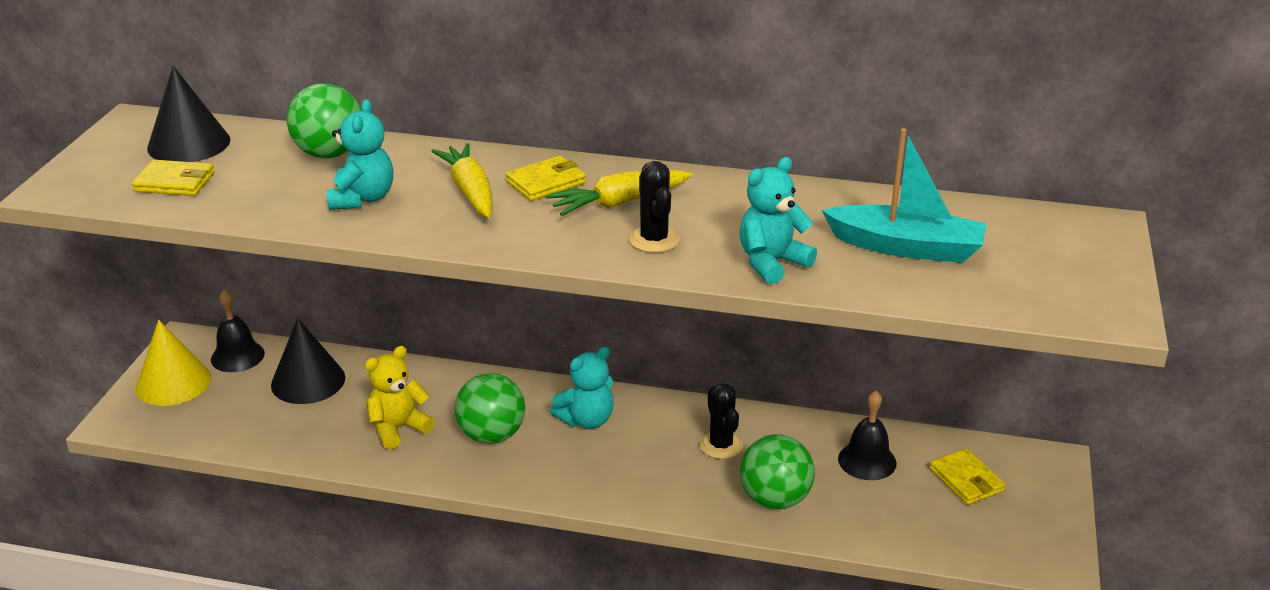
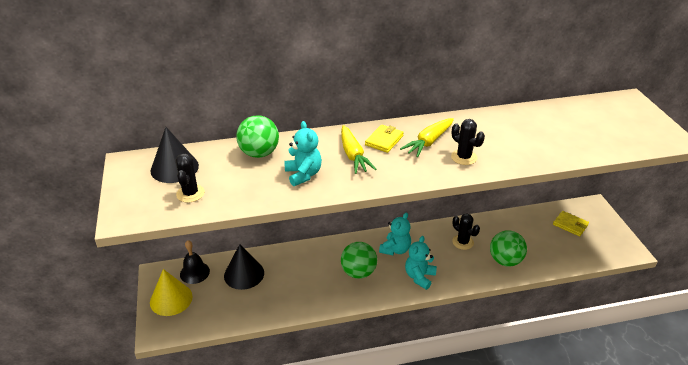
camera: 25 degrees left, 5 degrees up
yellow wallet [132,160,215,196] -> black cactus [176,153,205,203]
yellow teddy bear [365,346,434,449] -> none
yellow carrot [432,143,493,218] -> yellow carrot turned 150 degrees counterclockwise [341,125,376,174]
turquoise teddy bear [739,157,817,284] -> turquoise teddy bear moved to [405,236,437,290]
turquoise boat [822,128,986,263] -> none
black bell [838,390,897,480] -> none

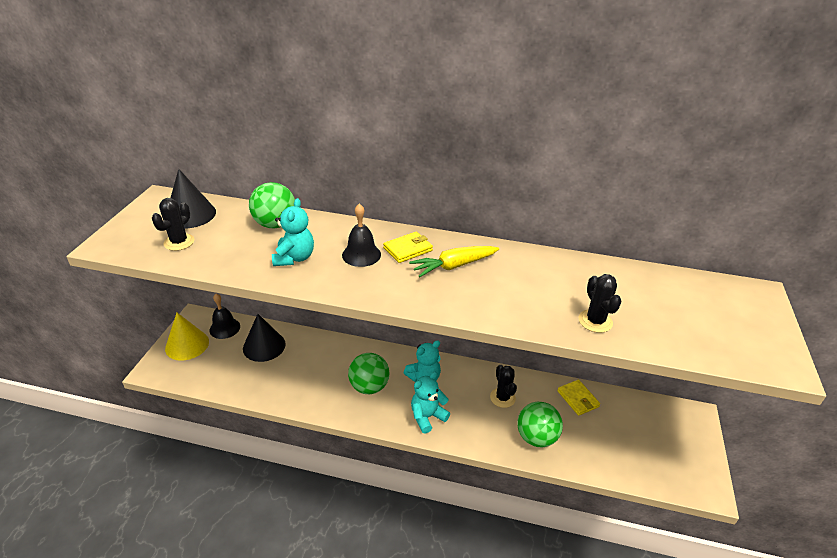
camera: 25 degrees right, 0 degrees up
yellow carrot [341,125,376,174] -> black bell [342,204,381,267]
black cactus [451,119,485,165] -> black cactus moved to [579,274,622,333]
yellow wallet [553,211,589,236] -> yellow wallet moved to [557,380,600,416]

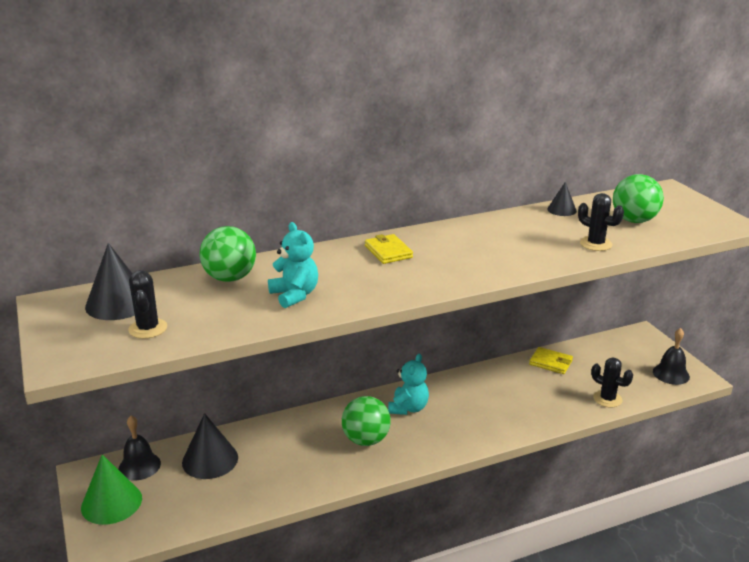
camera: 35 degrees left, 10 degrees down
yellow cone [165,313,209,361] -> green cone [81,454,142,525]
black bell [342,204,381,267] -> black bell moved to [653,328,690,385]
yellow wallet [383,232,433,263] -> yellow wallet turned 45 degrees counterclockwise [365,234,413,264]
yellow carrot [409,246,499,277] -> none
turquoise teddy bear [411,372,450,433] -> none
black cactus [490,365,517,408] -> black cactus moved to [591,358,633,408]
green ball [517,402,563,447] -> green ball moved to [613,174,664,223]
none -> black cone [547,182,577,216]

